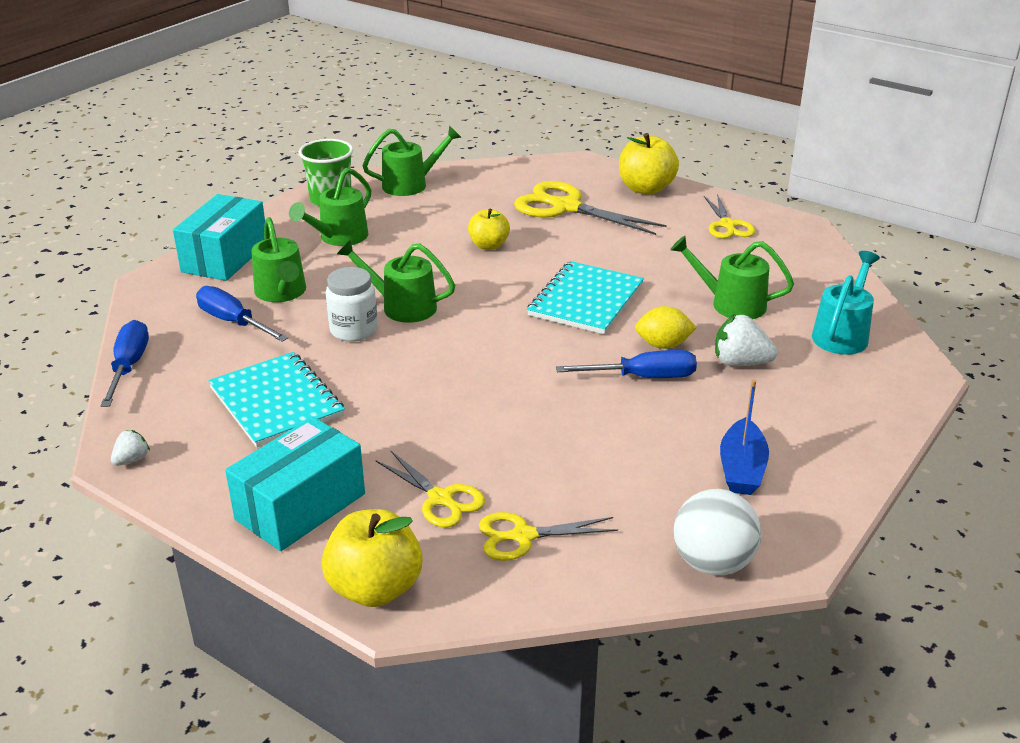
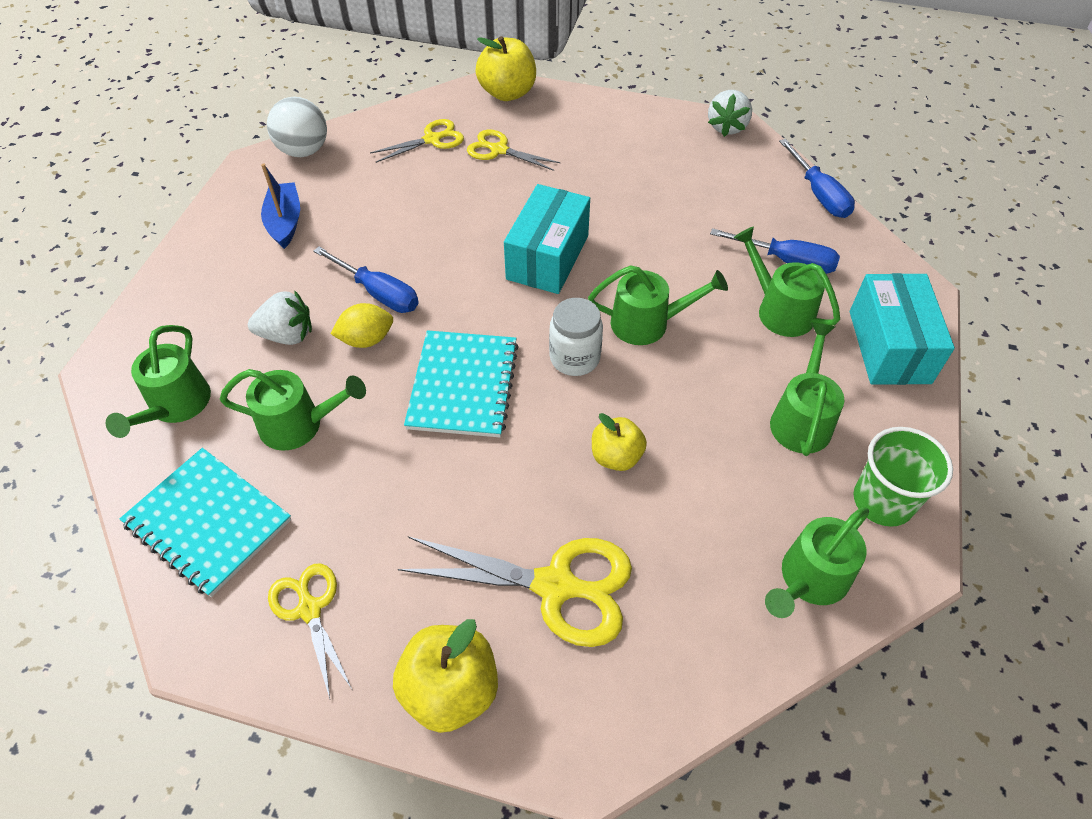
camera: 160 degrees right, 20 degrees up
white strawberry [111,430,150,466] -> white strawberry [708,90,752,137], size x1.77
turquoise notebook [208,352,345,447] -> turquoise notebook moved to [120,448,291,597]
turquoise box [225,417,365,551] -> turquoise box moved to [504,184,590,294]
white jar [326,267,378,342] -> white jar moved to [549,298,603,376]
blue screwdriver [556,350,697,378] -> blue screwdriver turned 120 degrees counterclockwise [313,247,419,313]
turquoise watering can [812,251,880,355] -> green watering can [106,325,211,438]

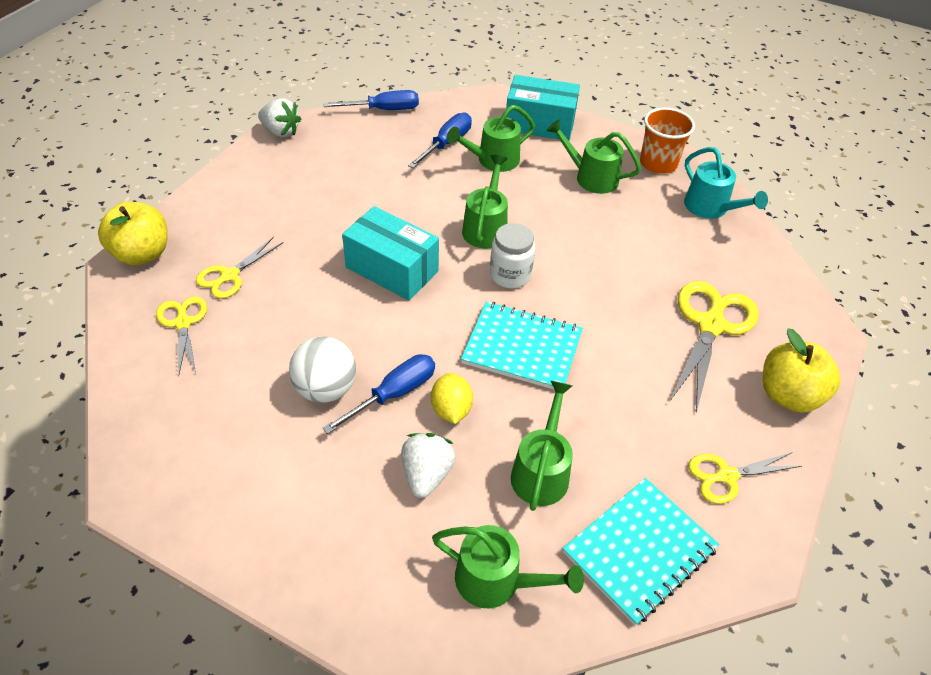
camera: 80 degrees left, 5 degrees down
blue boat [261,163,300,249] -> none
white ball [267,97,327,157] -> white ball moved to [289,336,356,403]
yellow apple [592,413,647,471] -> none
green watering can [765,507,869,618] -> turquoise watering can [684,147,768,219]
green cup [853,427,953,527] -> orange cup [640,108,695,174]

